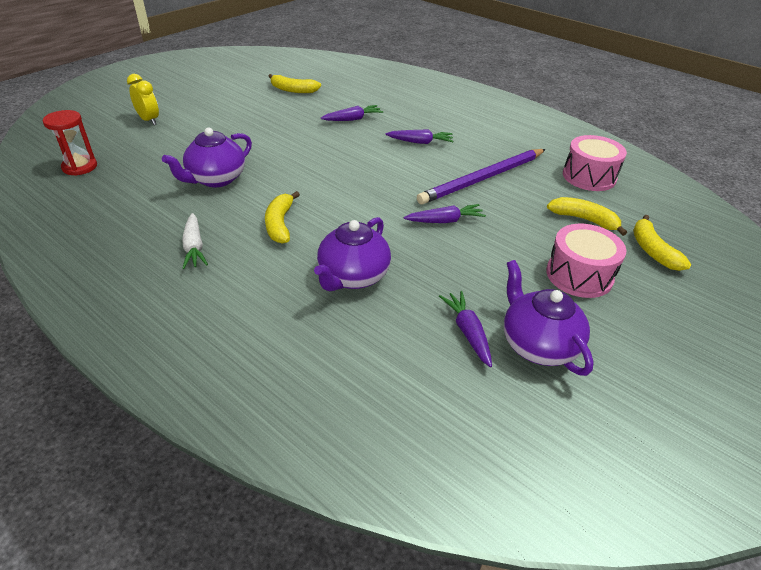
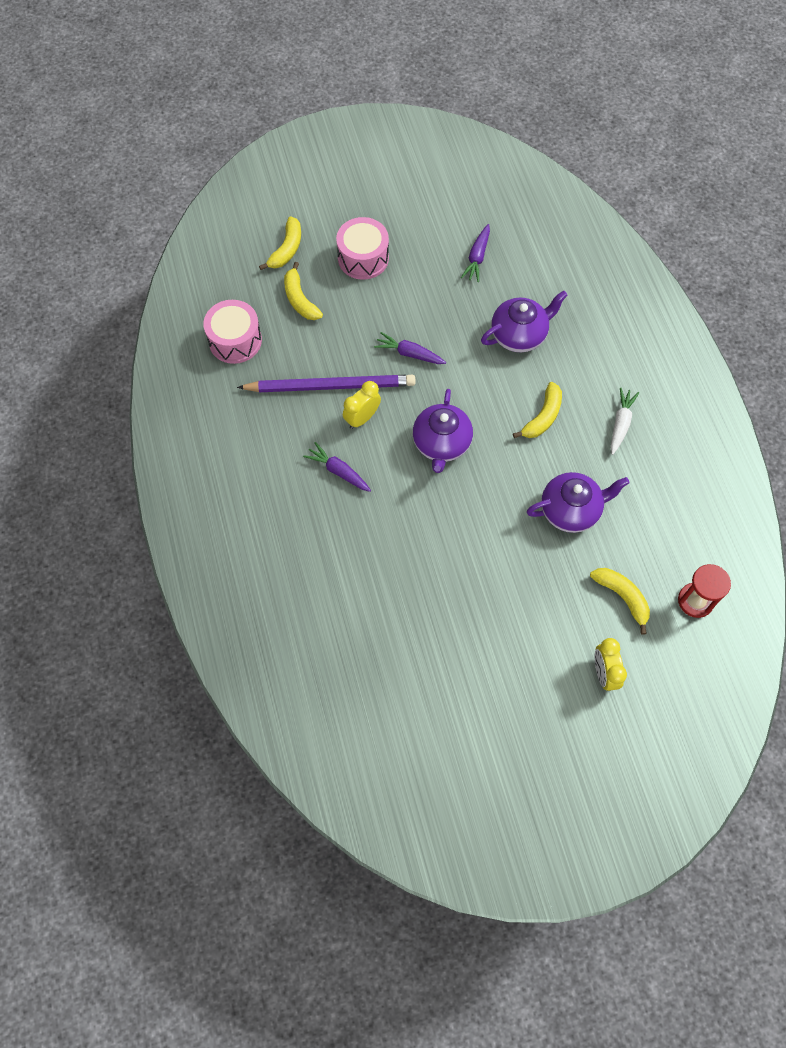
camera: 145 degrees left, 25 degrees up
yellow banana [268,74,321,93] -> yellow banana moved to [590,568,650,635]
purple carrot [321,105,383,121] -> none
purple teapot [504,260,594,376] -> purple teapot moved to [413,389,473,473]
none -> yellow clock [343,381,381,429]

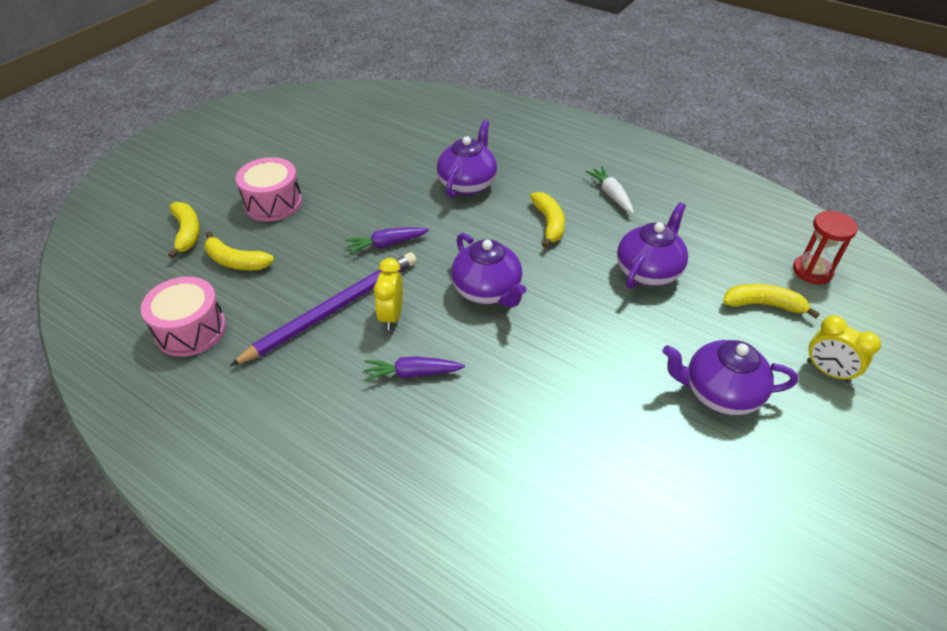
camera: 40 degrees left, 20 degrees down
purple carrot [461,224,490,282] -> none
none -> purple teapot [663,340,798,415]

